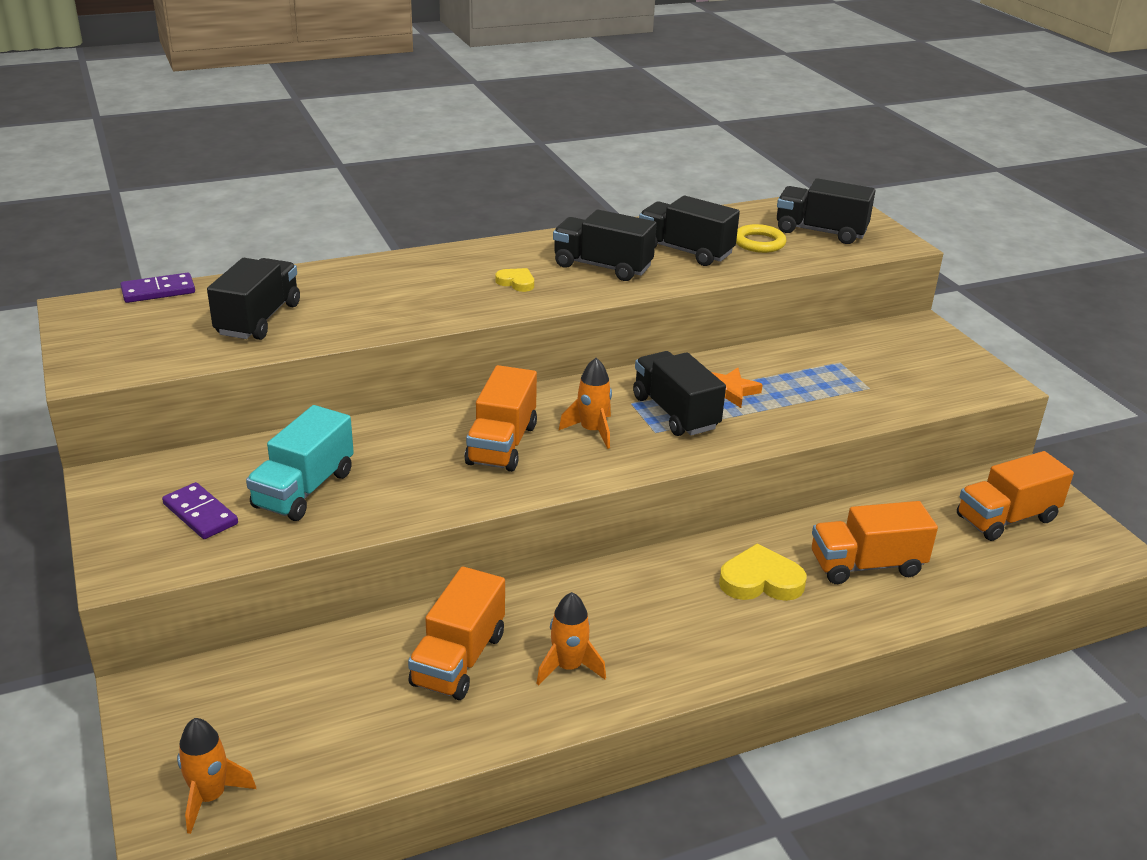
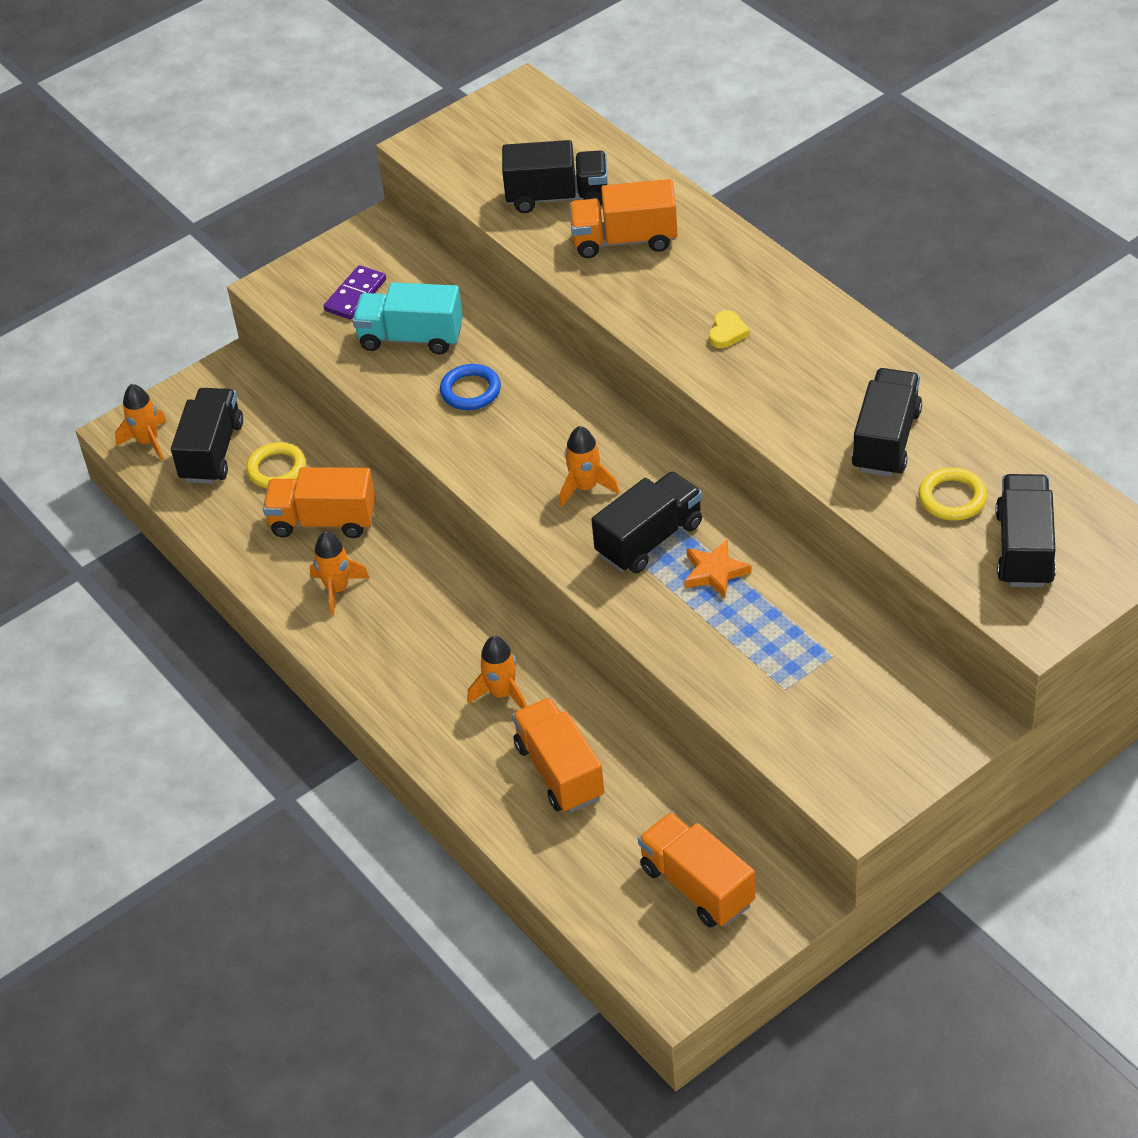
camera: 80 degrees right, 15 degrees up
purple domino [120,273,195,303] -> none
orange truck [465,365,537,472] -> orange truck moved to [569,179,678,258]
black truck [553,210,657,281] -> black truck moved to [171,388,243,484]
yellow heart [719,543,806,601] -> orange rocket [467,636,527,709]
none -> yellow ring [246,442,306,488]
none -> blue ring [440,364,501,410]

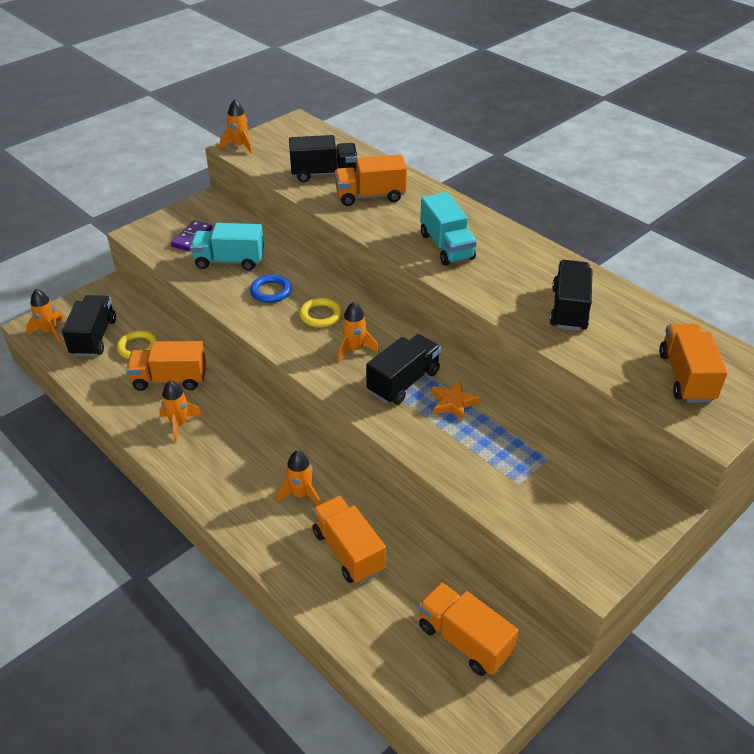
camera: 10 degrees left, 5 degrees down
yellow heart [709,310,749,348] -> turquoise truck [420,192,477,266]
yellow ring [918,467,987,521] -> yellow ring moved to [299,298,342,328]
black truck [996,474,1056,587] -> orange truck [659,324,728,403]
none -> orange rocket [220,99,253,154]

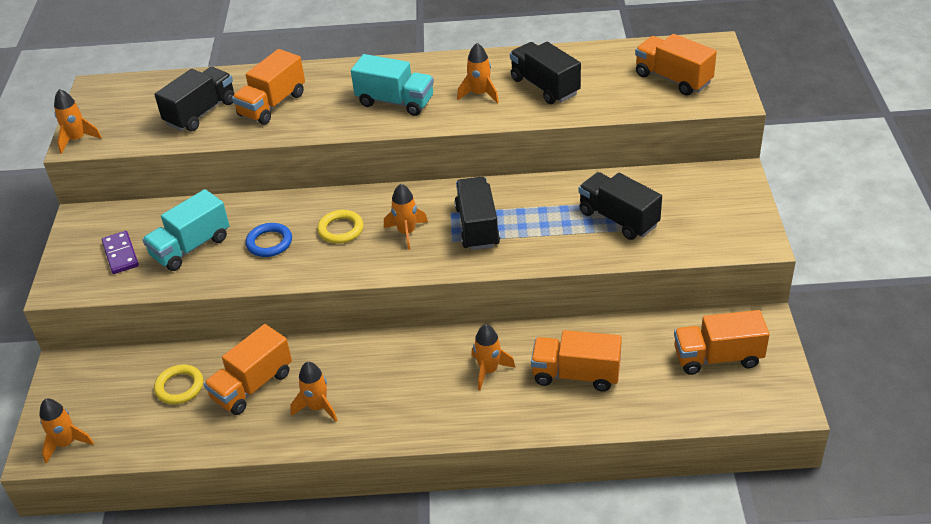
camera: 45 degrees left, 0 degrees up
black truck [62,295,116,357] -> black truck moved to [579,172,662,240]
orange star [432,381,480,421] -> none
none -> orange rocket [457,43,499,103]

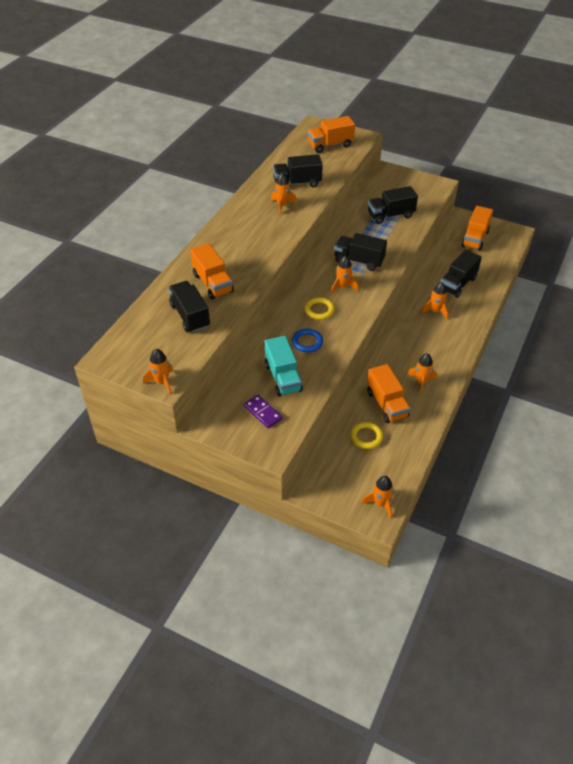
camera: 65 degrees left, 5 degrees up
purple domino [102,231,139,274] -> purple domino turned 45 degrees clockwise [244,395,282,428]
turquoise truck [351,54,434,116] -> none
orange truck [531,330,622,391] -> black truck [441,250,482,298]

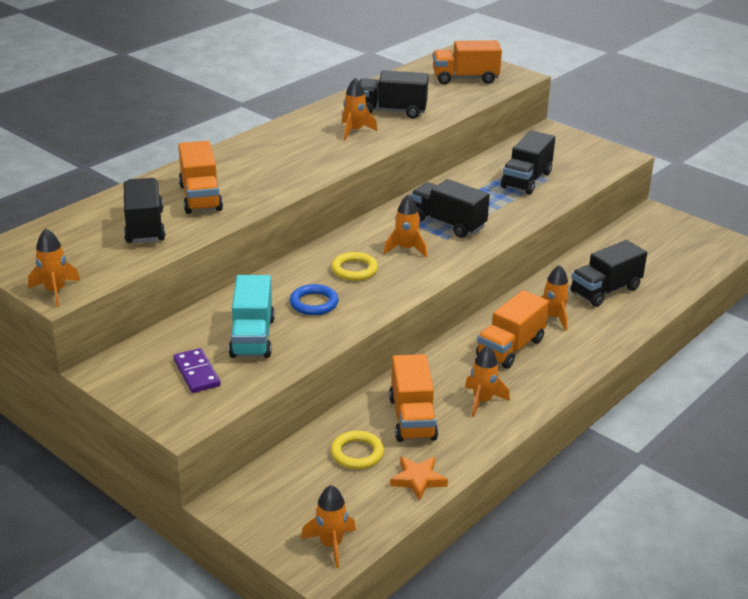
camera: 15 degrees right, 15 degrees down
black truck [368,186,418,224] -> black truck turned 60 degrees counterclockwise [501,130,555,195]
orange truck [461,206,493,251] -> orange truck moved to [476,290,549,369]
none -> orange star [390,456,448,501]

